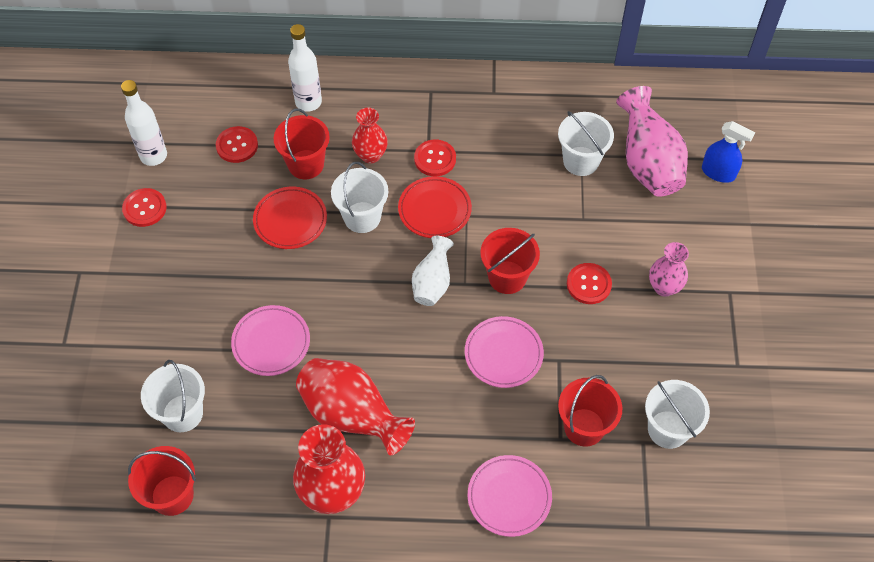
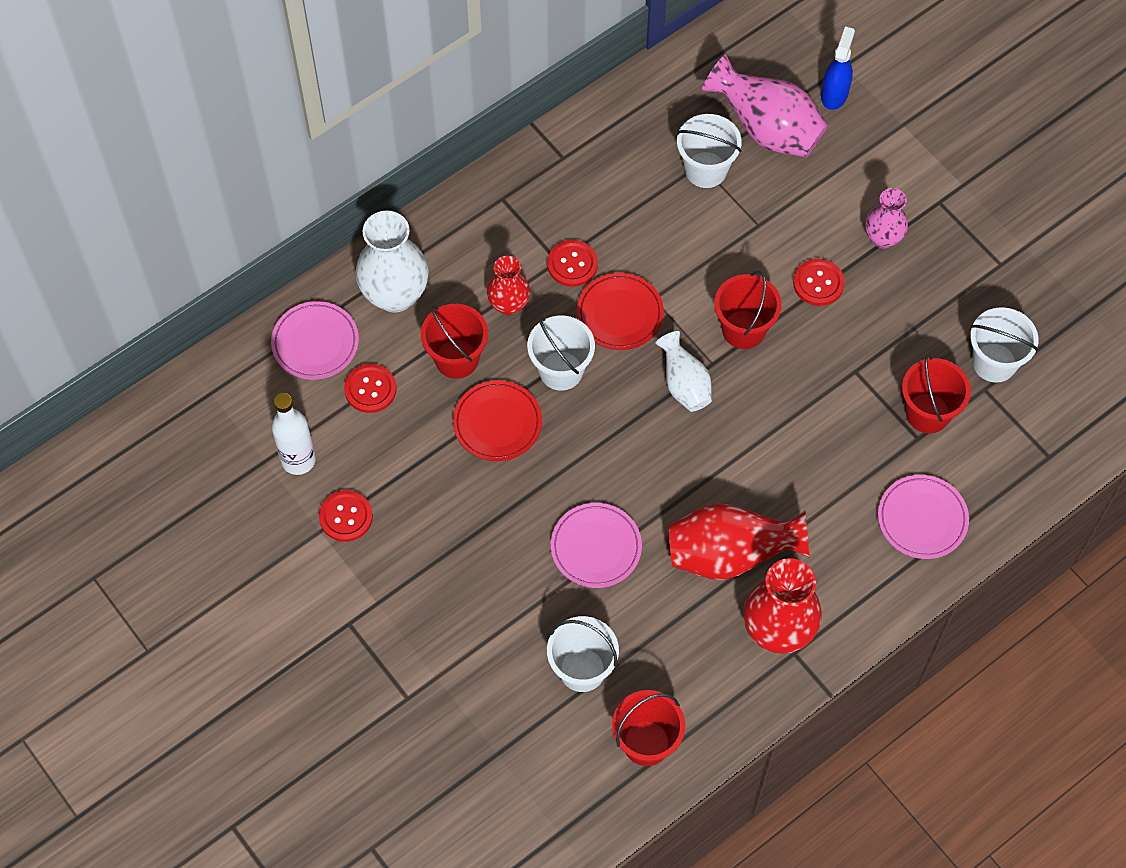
camera: 40 degrees left, 5 degrees up
white bottle [288,24,322,112] -> white vase [355,211,429,313]
pink plate [465,316,544,388] -> pink plate moved to [271,301,359,380]
blue spray bottle [702,121,755,183] -> blue spray bottle turned 60 degrees counterclockwise [821,26,855,110]

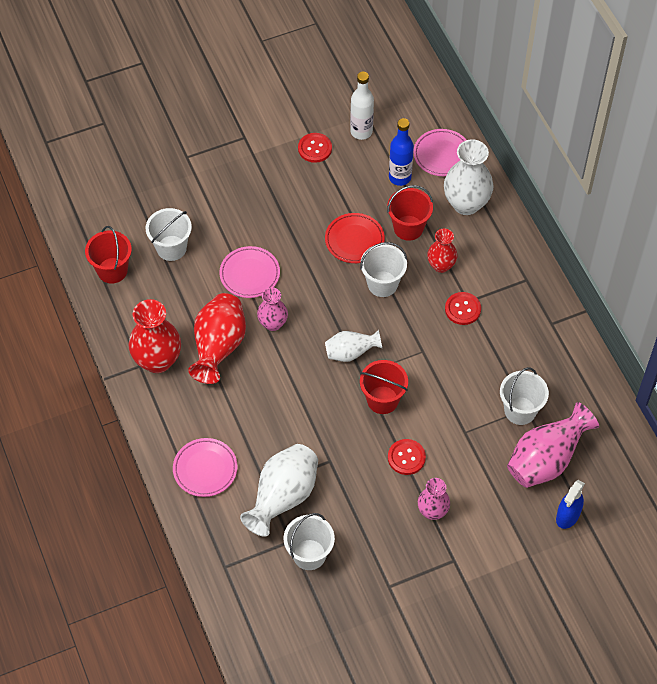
camera: 105 degrees right, 5 degrees down
red button [344,364,396,413] -> blue bottle [389,118,414,186]
red plate [577,273,664,350] -> none
blue spray bottle [821,26,855,110] -> blue spray bottle turned 90 degrees clockwise [556,480,585,529]
red bucket [902,355,971,433] -> white vase [240,444,318,537]
none -> pink vase [257,287,288,331]

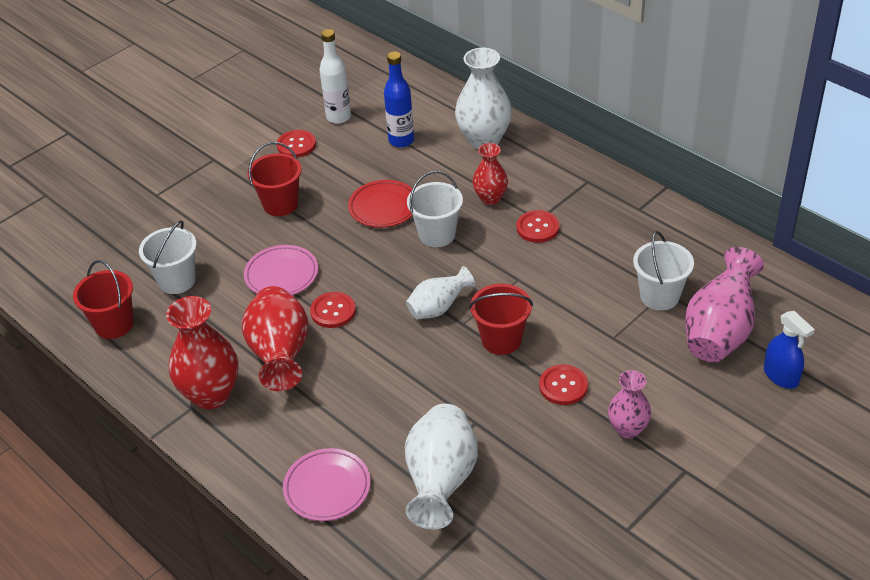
camera: 20 degrees left, 15 degrees down
pink vase [257,287,288,331] -> red button [310,292,356,328]
white bucket [284,513,335,570] -> none
red bucket [387,185,433,241] -> red bucket moved to [247,142,302,216]
pink plate [413,129,466,176] -> none
blue spray bottle [556,480,585,529] -> blue spray bottle turned 45 degrees counterclockwise [764,311,815,389]

